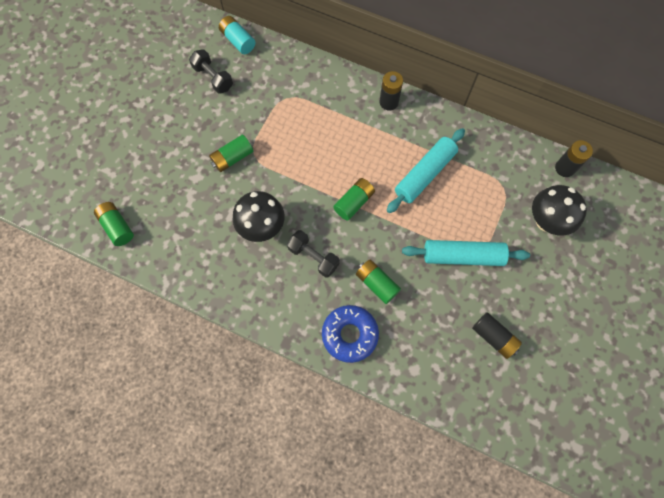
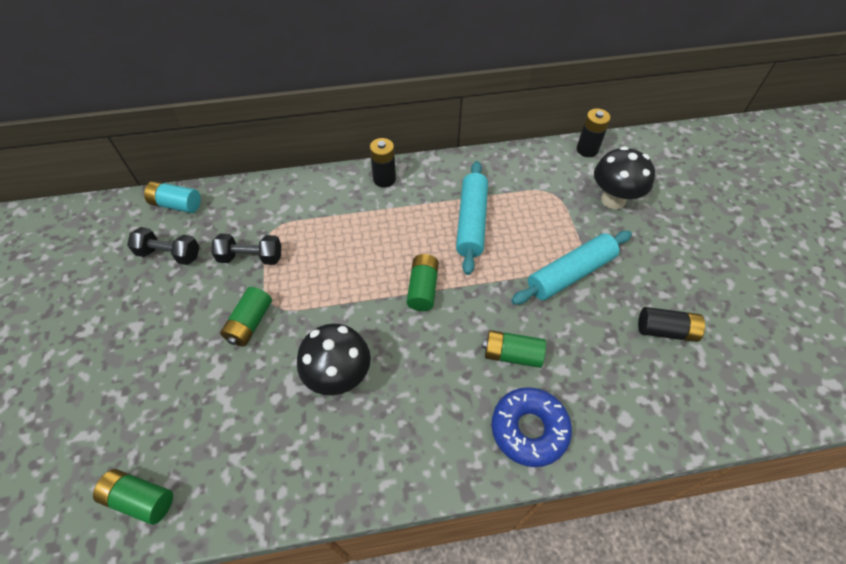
camera: 35 degrees left, 15 degrees down
black dumbbell [287,230,340,278] -> black dumbbell moved to [212,234,281,265]

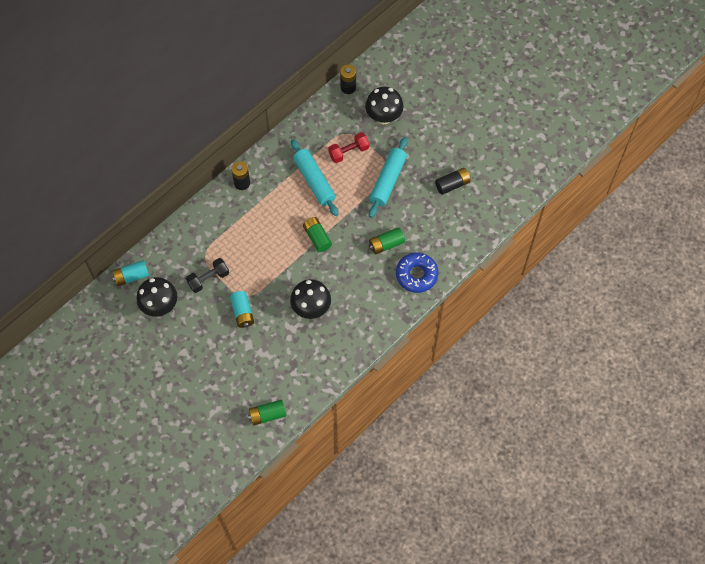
camera: 35 degrees left, 10 degrees up
black dumbbell [127,227,199,265] -> black mushroom [136,277,177,317]
green battery [220,287,272,347] -> turquoise battery [230,291,254,328]
none -> red dumbbell [328,132,369,163]

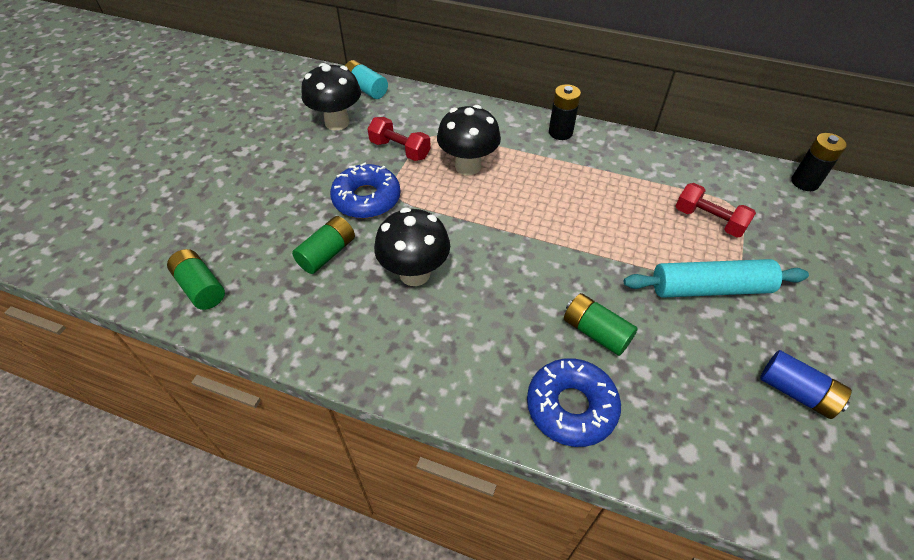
camera: 65 degrees right, 15 degrees down
black dumbbell [186,258,229,293] -> red dumbbell [368,117,431,161]
turquoise battery [230,291,254,328] -> blue donut [330,163,401,218]
turquoise rolling pin [291,139,338,216] -> none
green battery [303,217,332,252] -> green battery moved to [292,216,355,274]
black mushroom [365,87,404,124] -> black mushroom moved to [437,105,501,175]
black battery [435,168,471,195] -> blue battery [760,350,852,419]

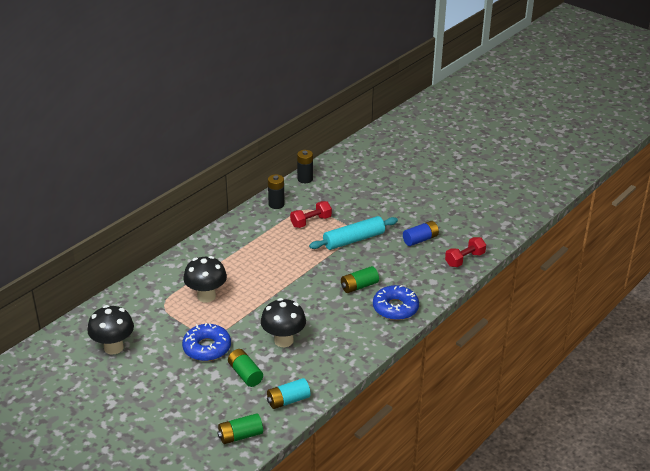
camera: 70 degrees left, 15 degrees down
turquoise battery [345,60,388,99] -> turquoise battery moved to [267,378,311,409]
red dumbbell [368,117,431,161] -> red dumbbell moved to [445,237,486,267]
black battery [549,84,581,140] -> black battery moved to [268,174,285,209]
turquoise rolling pin [624,259,809,298] -> turquoise rolling pin turned 45 degrees clockwise [309,216,398,250]

